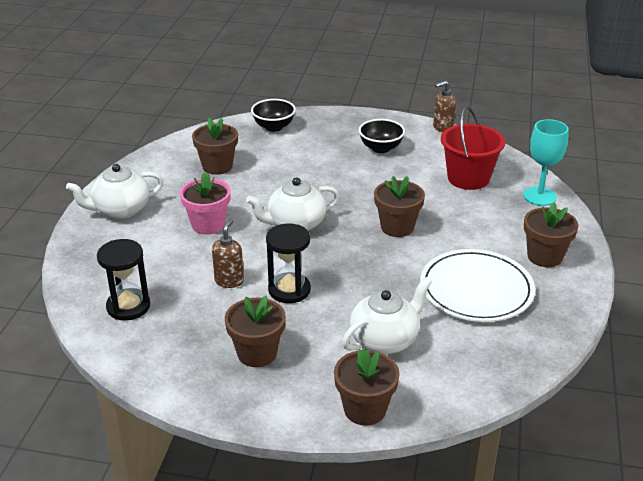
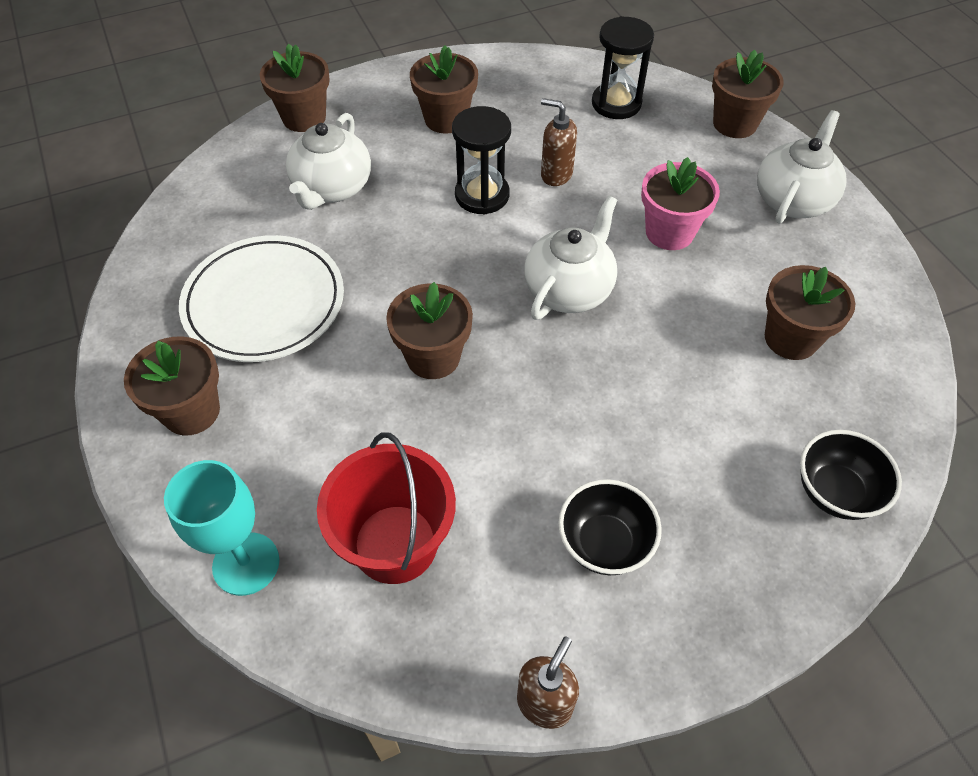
camera: 145 degrees right, 20 degrees up
brown soap dispenser [212,219,244,288] -> brown soap dispenser turned 135 degrees clockwise [541,98,577,186]
none -> brown flower pot [712,50,784,138]

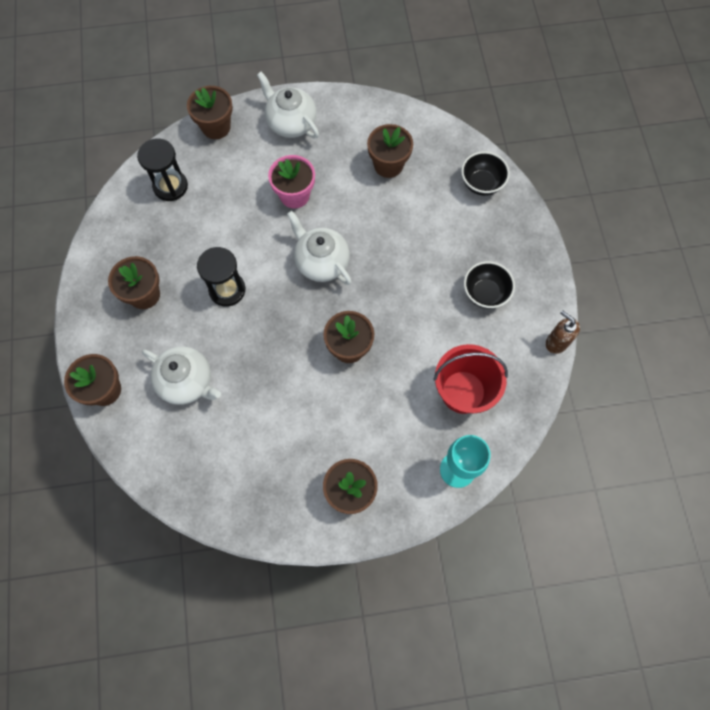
camera: 75 degrees left, 15 degrees up
white plate [179,235,344,362] -> none
brown soap dispenser [541,98,577,186] -> none

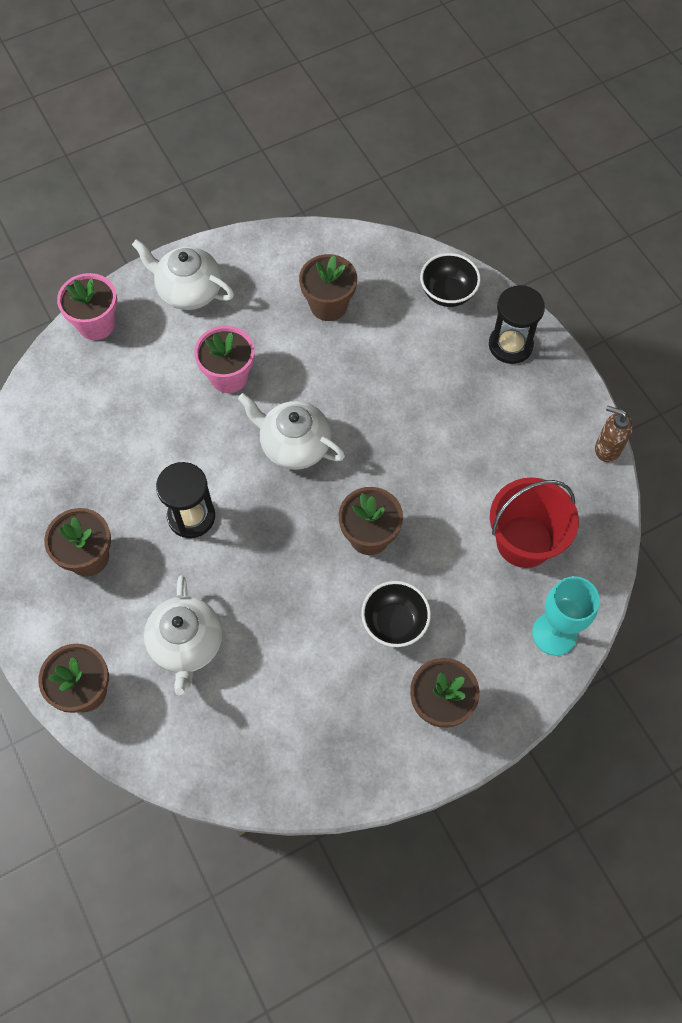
camera: 20 degrees left, 5 degrees down
black hourglass [137,138,188,201] -> black hourglass moved to [489,285,545,364]
white teapot [142,346,221,405] -> white teapot turned 75 degrees clockwise [144,576,222,695]
brown flower pot [187,86,233,139] -> pink flower pot [57,273,117,340]
black bowl [464,261,515,309] -> black bowl moved to [361,581,431,647]

